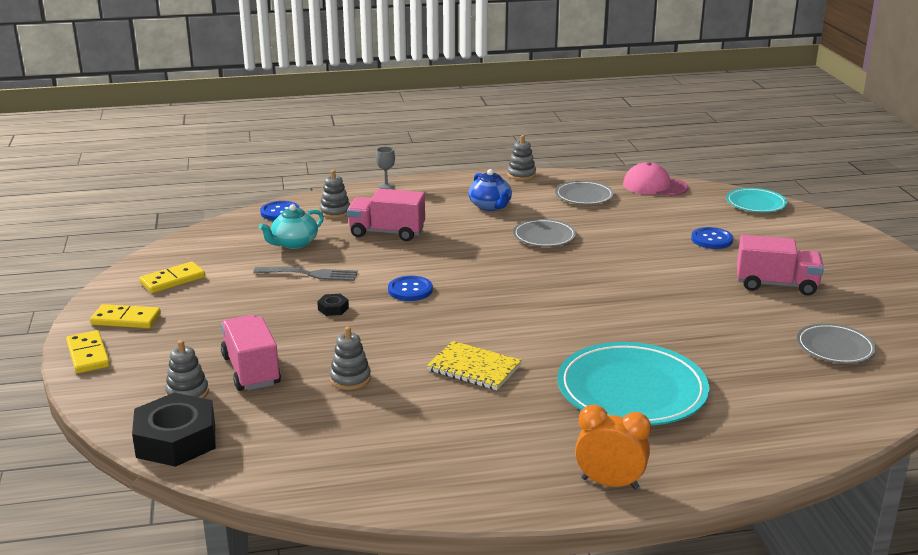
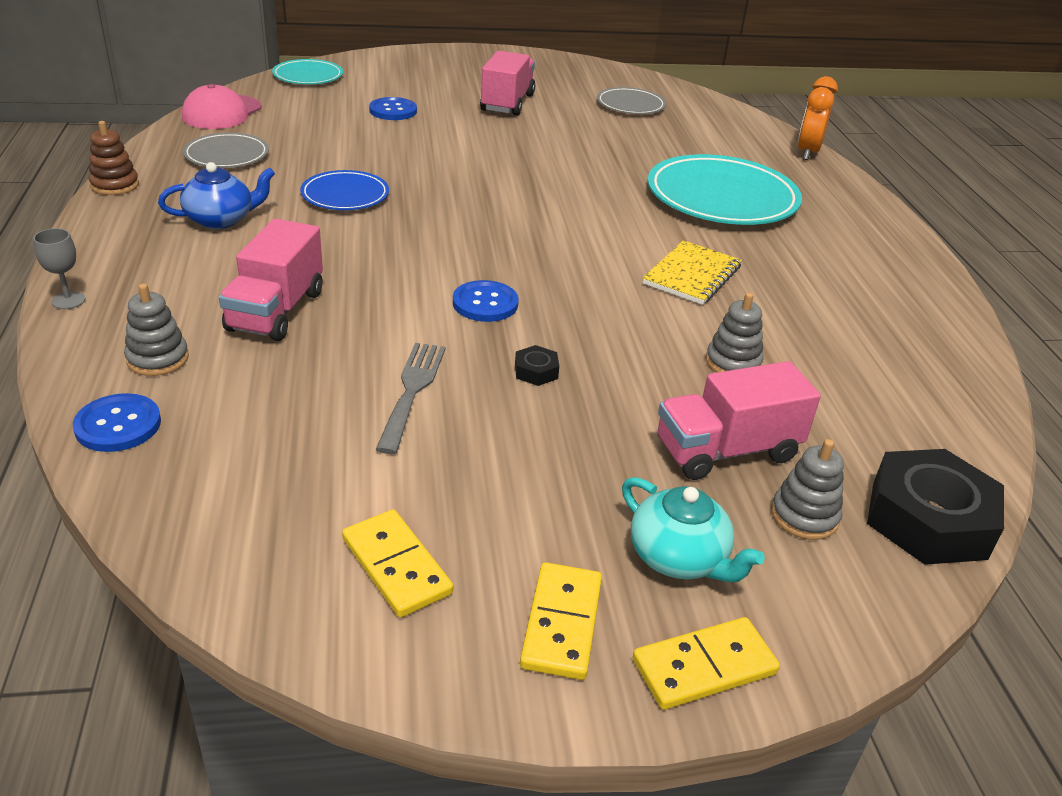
camera: 90 degrees left, 10 degrees up
turquoise teapot [259,204,324,249] -> turquoise teapot moved to [622,477,765,582]
grey stacking toy [507,135,536,180] -> brown stacking toy [89,121,139,195]
grey plate [513,219,576,247] -> blue plate [300,170,389,210]
orange clock [575,405,651,489] -> orange clock moved to [798,76,838,160]

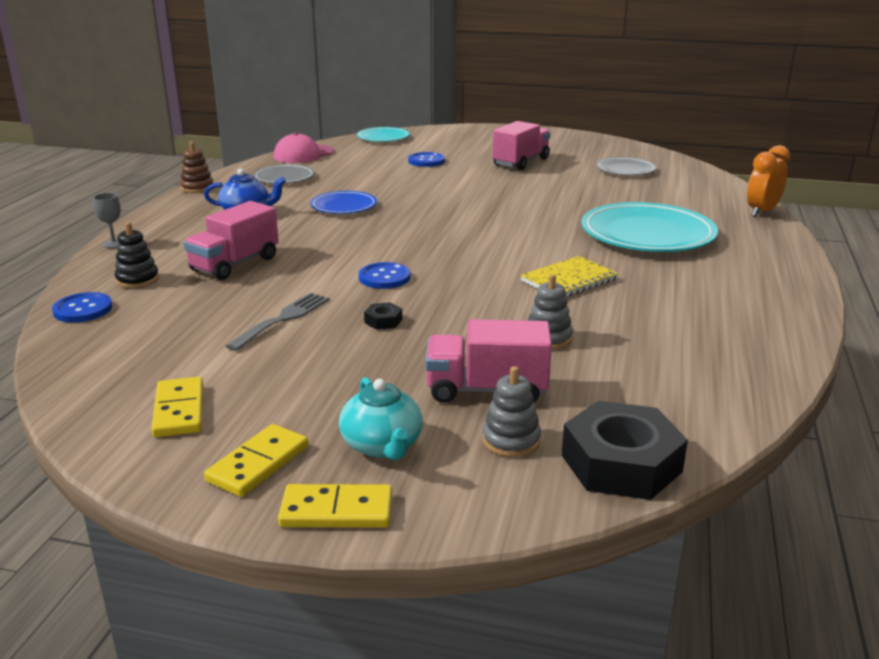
camera: 25 degrees right, 10 degrees down
grey stacking toy [124,283,189,376] -> black stacking toy [114,222,159,288]

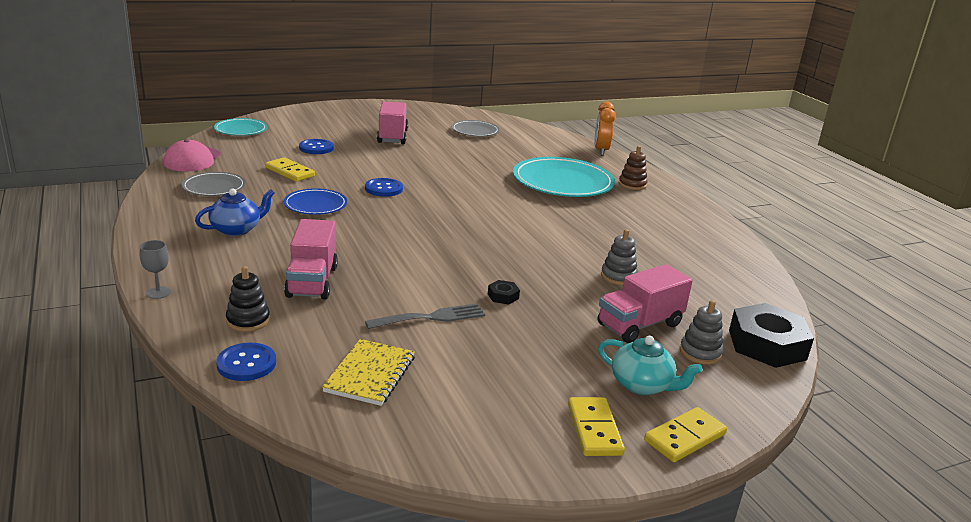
camera: 40 degrees left, 0 degrees up
yellow domino [151,377,203,437] -> yellow domino moved to [265,157,315,182]
brown stacking toy [180,142,213,193] -> brown stacking toy moved to [619,146,647,190]
grey fork [226,293,330,351] -> grey fork turned 75 degrees clockwise [365,303,485,329]
blue button [359,262,411,289] -> blue button moved to [365,178,403,197]
yellow notebook [520,256,619,296] -> yellow notebook moved to [322,339,415,406]

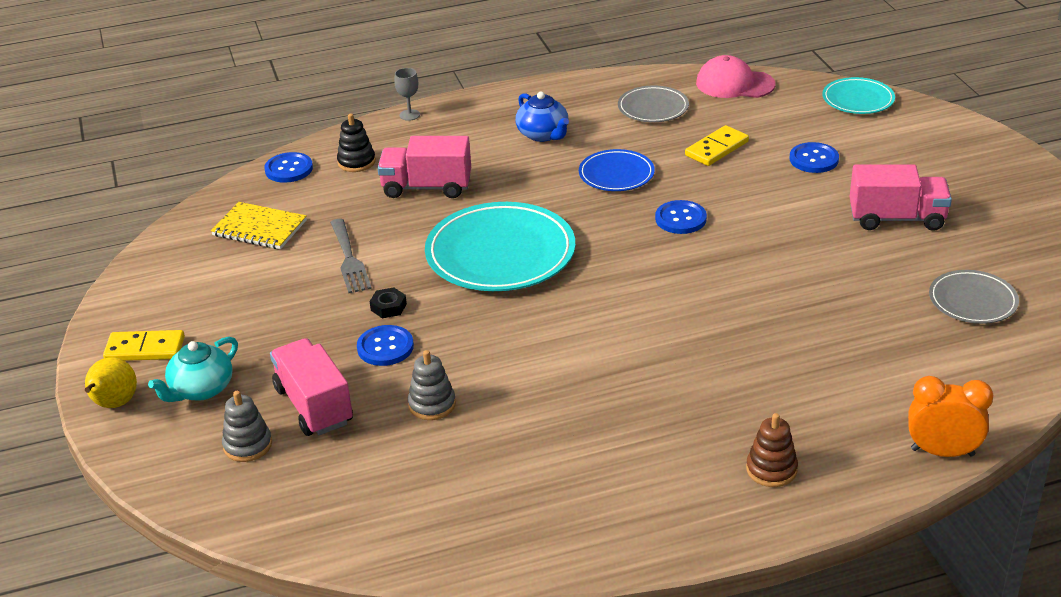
camera: 100 degrees right, 10 degrees up
turquoise plate [513,157,615,197] -> turquoise plate moved to [425,202,575,291]
yellow domino [644,407,727,462] -> yellow pear [85,357,137,408]
black nut [729,303,814,368] -> none
none -> blue button [357,325,414,366]

